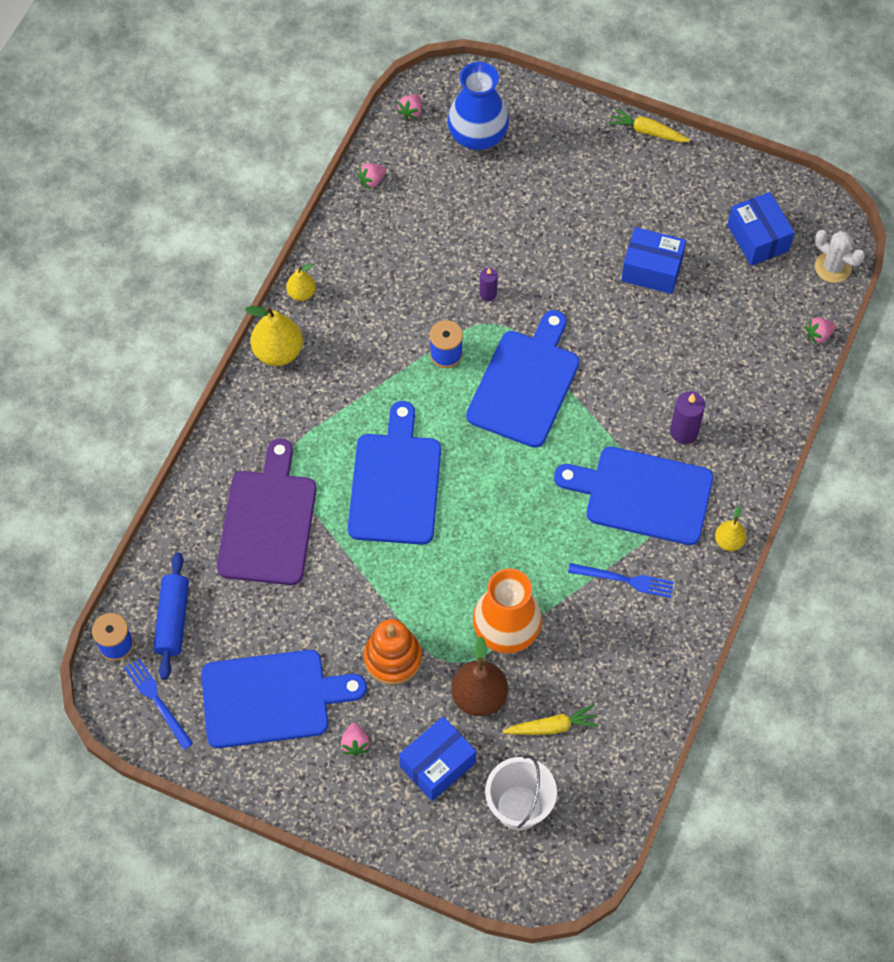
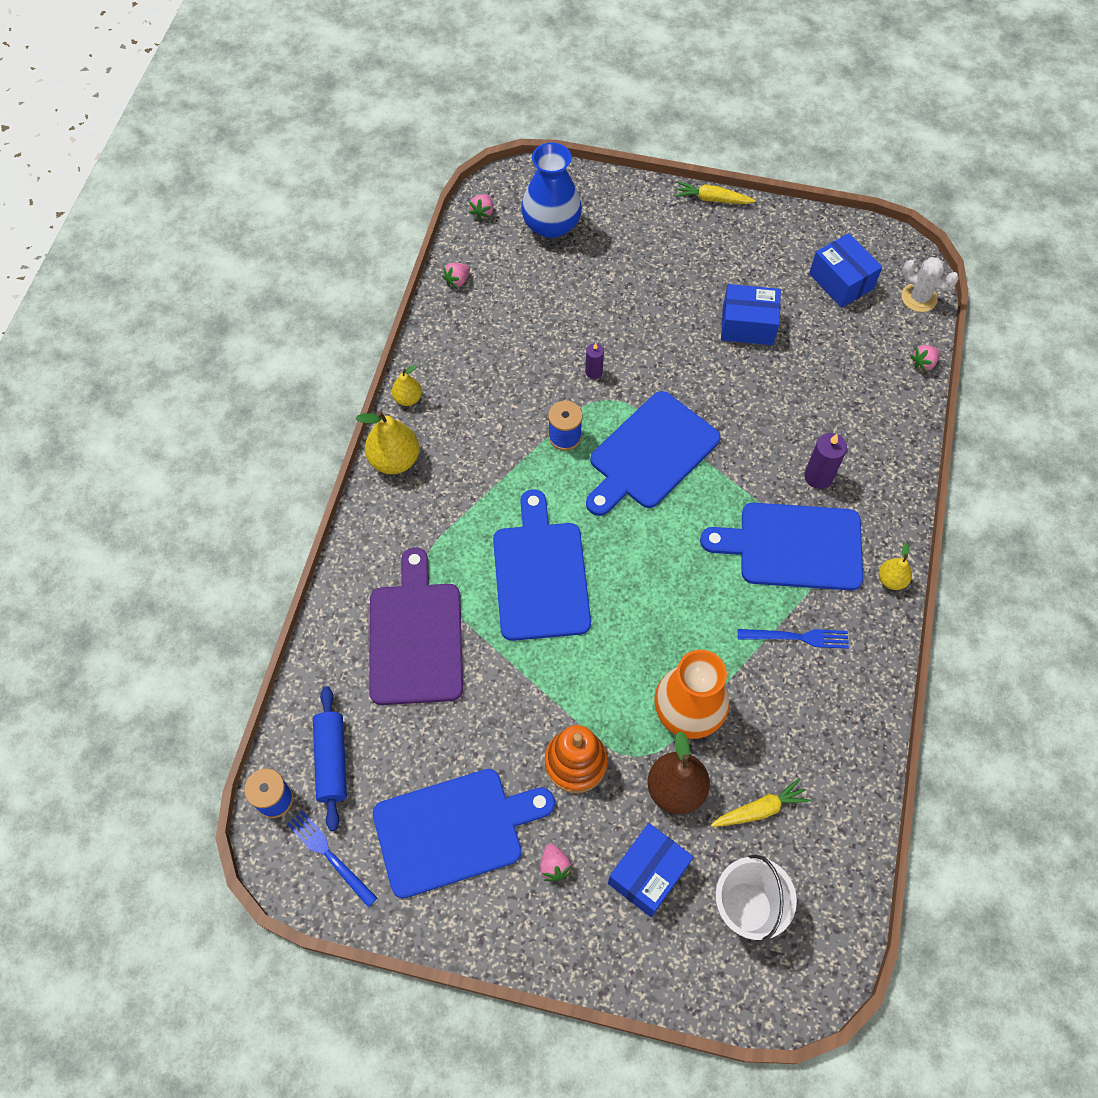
camera: 10 degrees left, 0 degrees up
blue cutting board [466,310,580,448] -> blue cutting board turned 150 degrees counterclockwise [586,391,720,516]

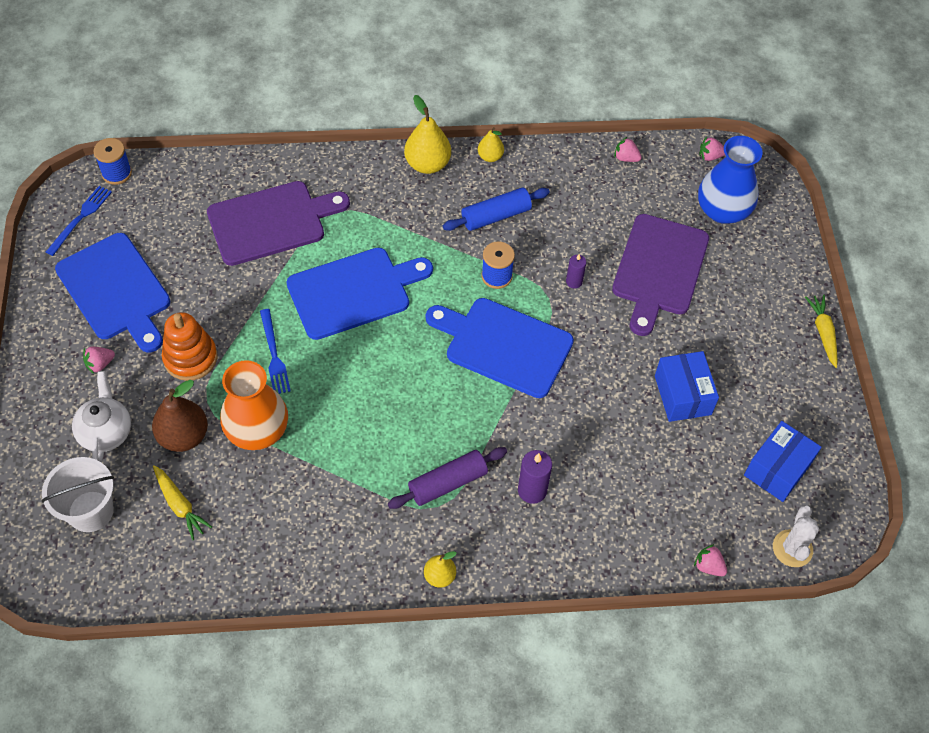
camera: 70 degrees right, 5 degrees down
blue rolling pin [313,686,347,831] -> blue rolling pin moved to [443,188,550,231]
blue box [608,823,693,917] -> white teapot [72,371,131,462]
blue cutting board [700,503,863,591] -> purple rolling pin [388,447,507,509]
blue fork [738,629,849,649] -> blue fork moved to [260,309,291,394]
none -> purple cutting board [612,214,709,336]

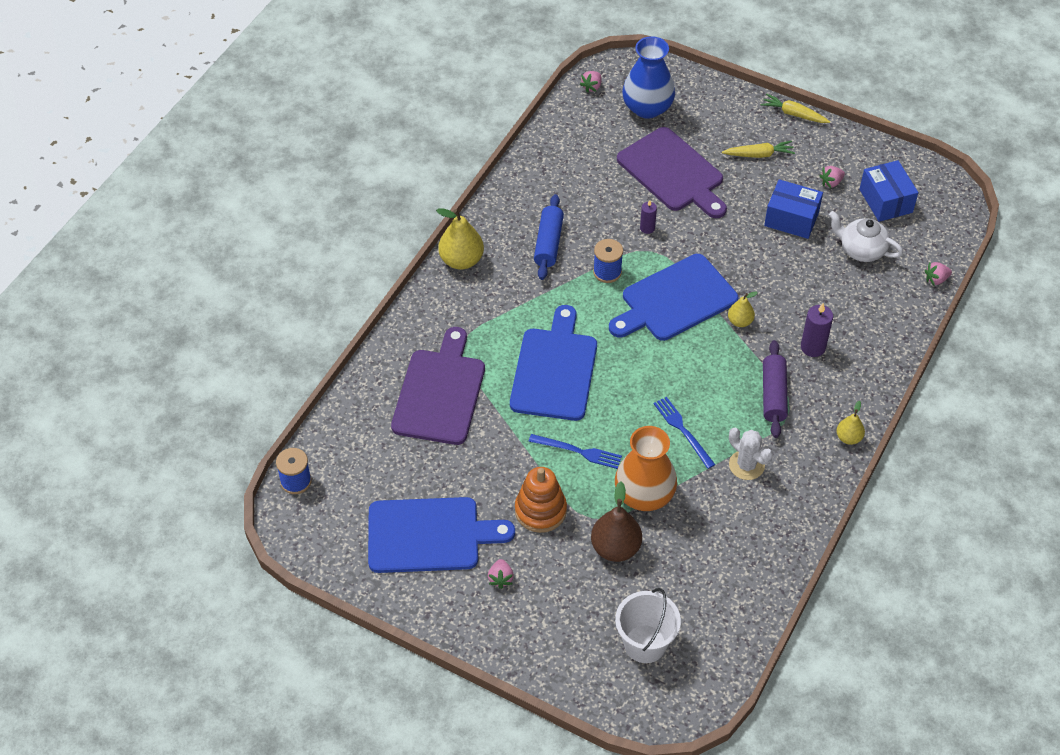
camera: 55 degrees left, 5 degrees down
blue fork [46,186,112,256] -> blue fork moved to [654,397,715,469]
white teapot [72,371,131,462] -> white teapot moved to [829,211,903,262]
yellow carrot [153,465,212,540] -> yellow carrot moved to [722,141,795,158]
yellow pear [478,127,504,162] -> yellow pear moved to [728,292,758,327]
pink strawberry [614,137,642,162] -> pink strawberry moved to [819,166,845,188]
white cactus [773,505,819,567] -> white cactus moved to [729,428,773,480]

